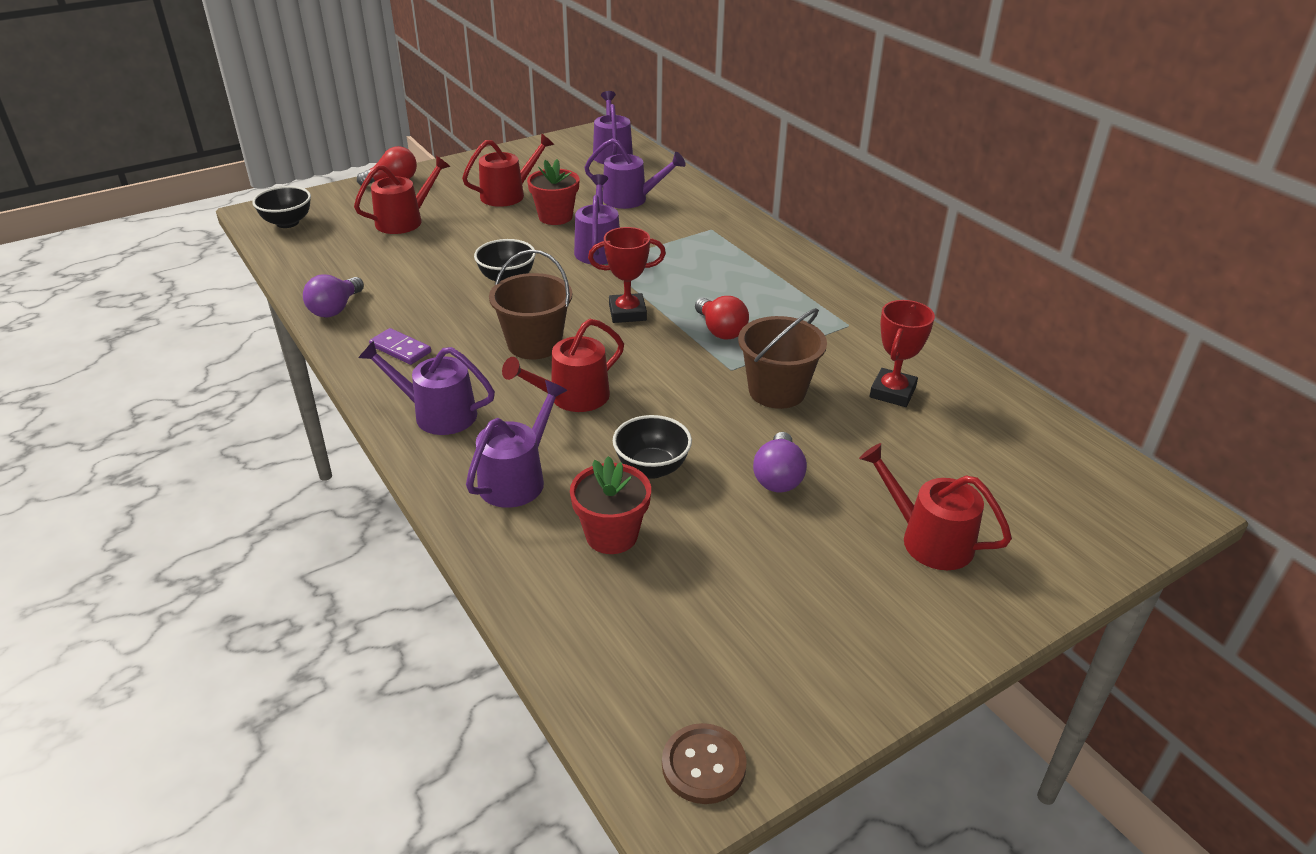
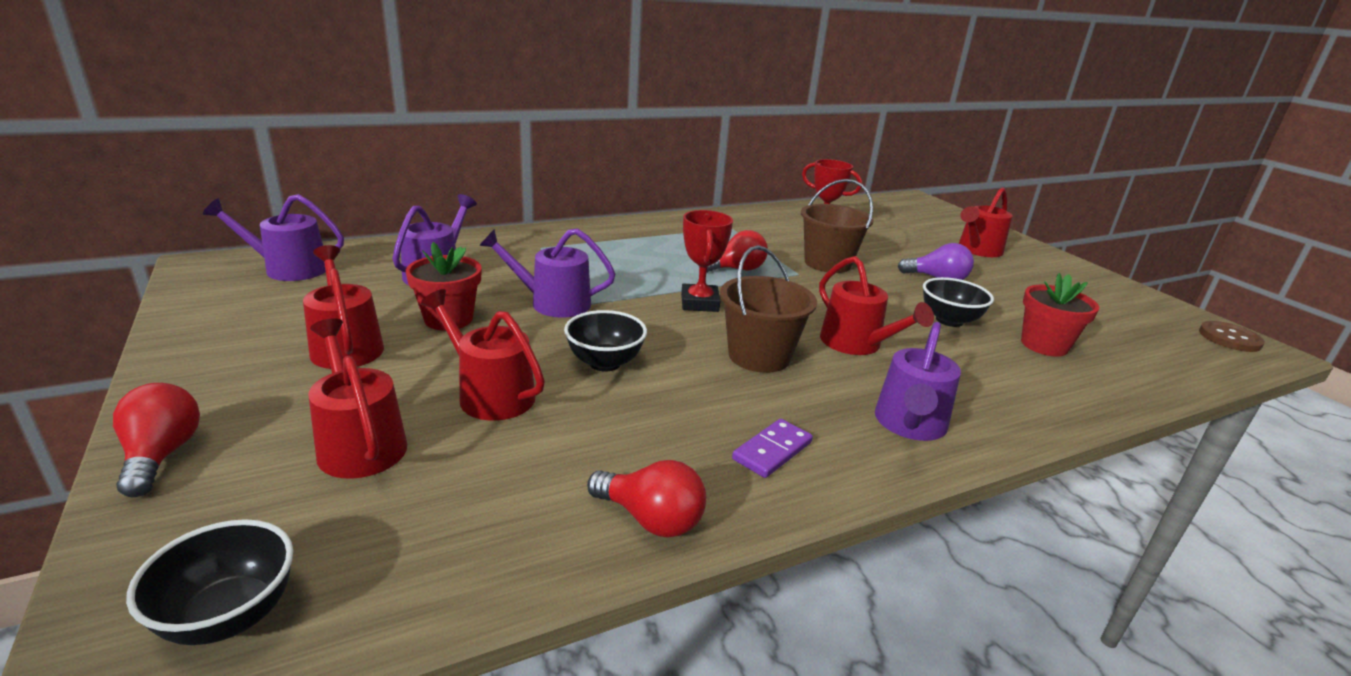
camera: 85 degrees left, 10 degrees down
purple light bulb [303,274,364,317] -> red light bulb [587,460,706,538]
purple watering can [466,380,567,508] -> none
none -> red watering can [421,289,545,421]

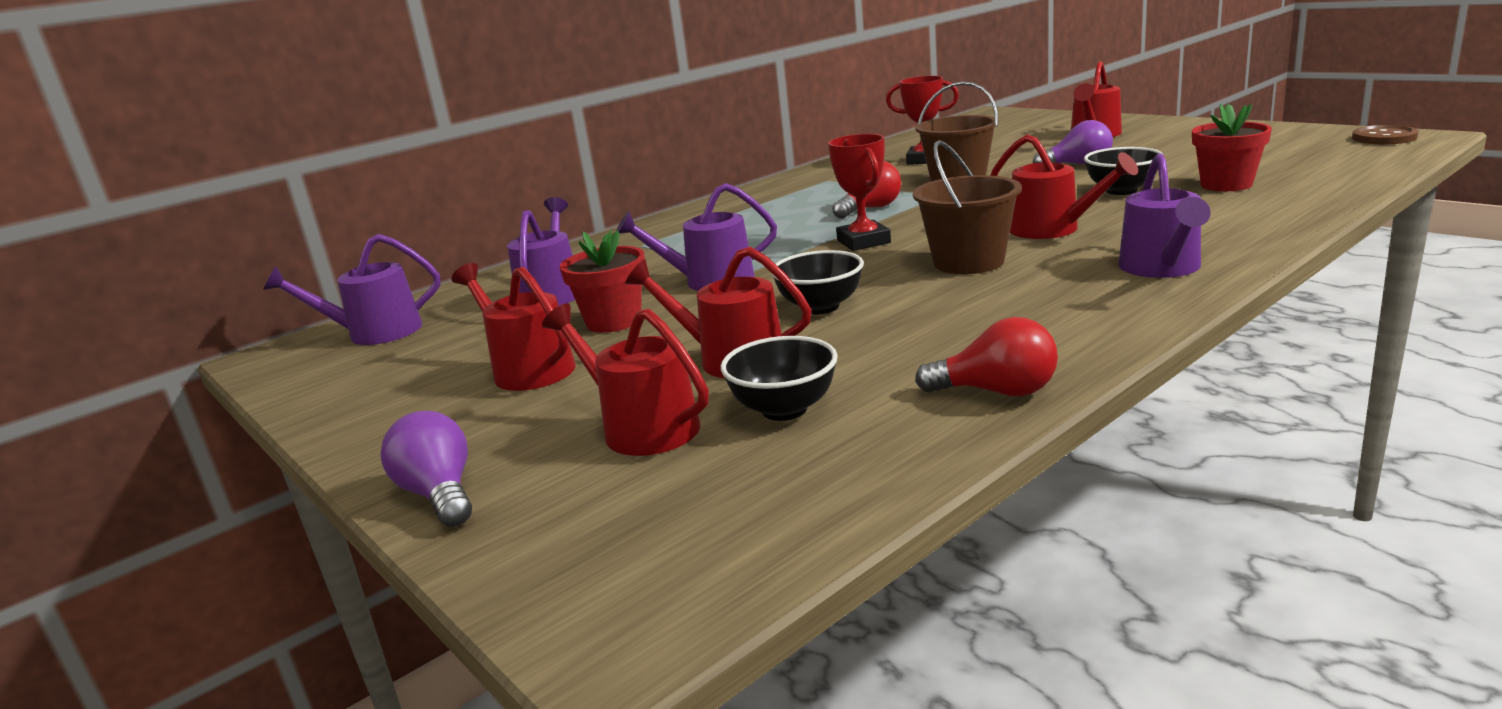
camera: 10 degrees left, 5 degrees down
red light bulb [113,383,200,497] -> purple light bulb [380,411,472,527]
black bowl [126,519,293,645] -> black bowl moved to [721,336,838,421]
purple domino [732,419,813,478] -> none

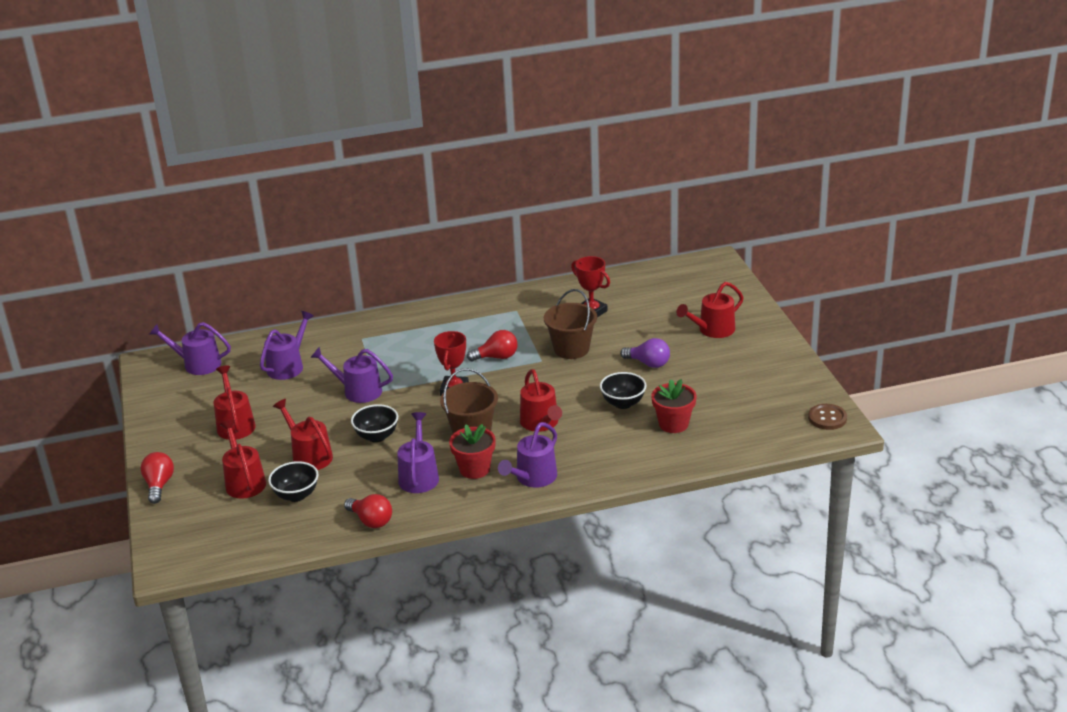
camera: 25 degrees right, 10 degrees up
purple light bulb [380,411,472,527] -> red light bulb [140,452,174,504]
red flower pot [560,230,645,333] -> red flower pot moved to [449,424,496,479]
none -> purple watering can [397,412,439,493]

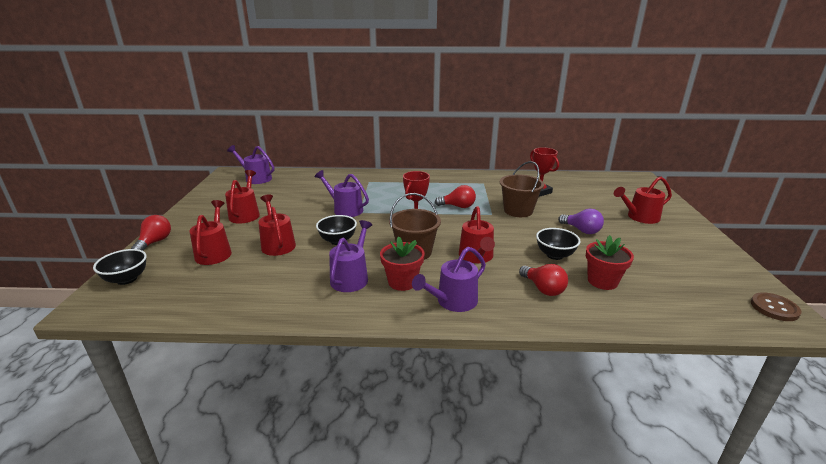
camera: 15 degrees right, 5 degrees down
purple watering can [260,311,314,380] -> none
black bowl [268,461,318,502] -> black bowl moved to [93,249,147,285]
red light bulb [344,494,392,528] -> red light bulb moved to [519,264,568,296]

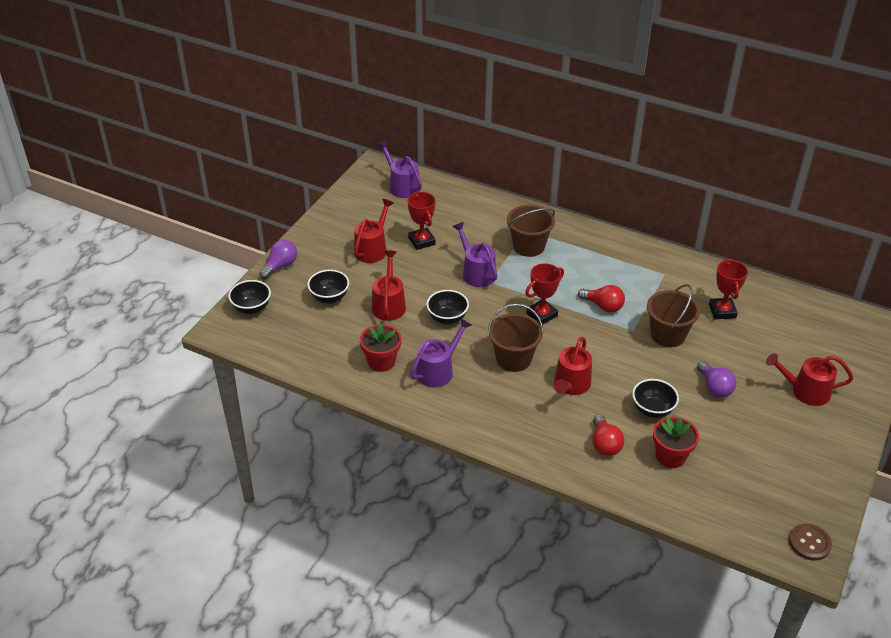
camera: 25 degrees right, 15 degrees up
red light bulb [131,215,171,251] -> purple light bulb [259,240,297,279]
red watering can [190,200,232,265] -> black bowl [307,270,349,304]
red flower pot [380,236,425,291] -> red flower pot moved to [360,323,401,372]
purple watering can [412,247,486,312] -> none
none -> red trophy [407,192,436,250]
none -> brown bucket [507,205,555,257]

